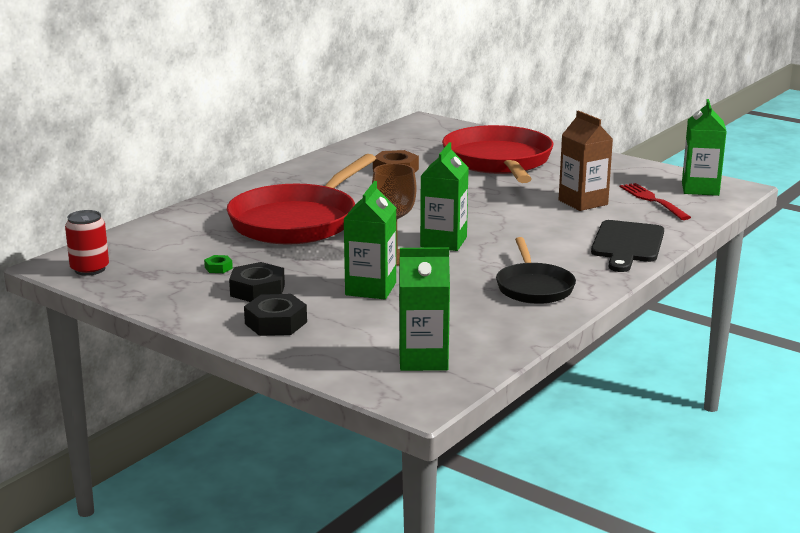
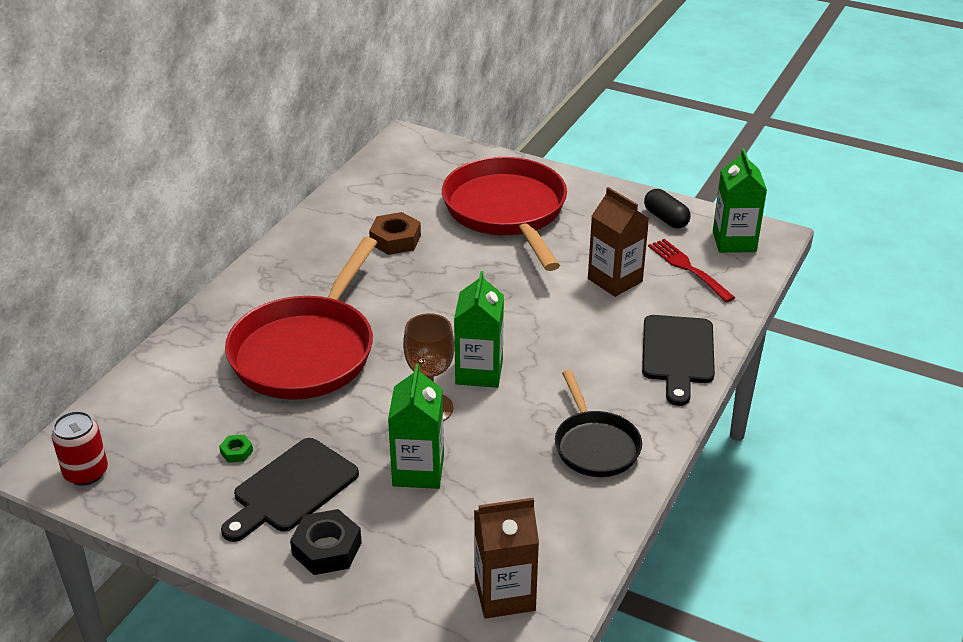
camera: 10 degrees left, 15 degrees up
black nut [229,262,285,302] -> black cutting board [221,438,359,542]
green carton [399,247,450,371] -> brown carton [474,498,539,619]
none -> black capsule [644,189,691,228]

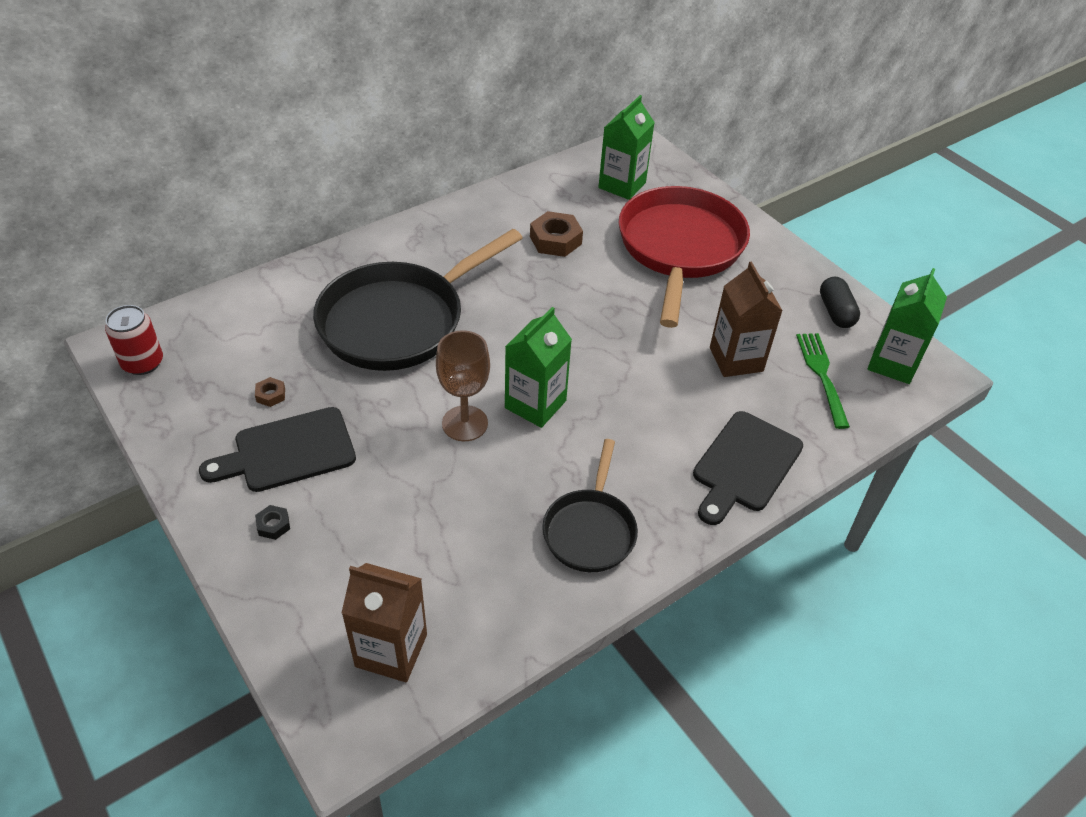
camera: 25 degrees right, 10 degrees up
green nut [219,435,253,463] -> brown nut [255,377,285,407]
red pan [225,237,378,400] -> black pan [313,229,523,371]
black nut [290,509,362,575] -> black nut [255,505,290,540], size x0.50
green carton [388,364,444,489] -> green carton moved to [598,95,655,200]
red fork [648,239,736,302] -> green fork [796,333,850,429]

